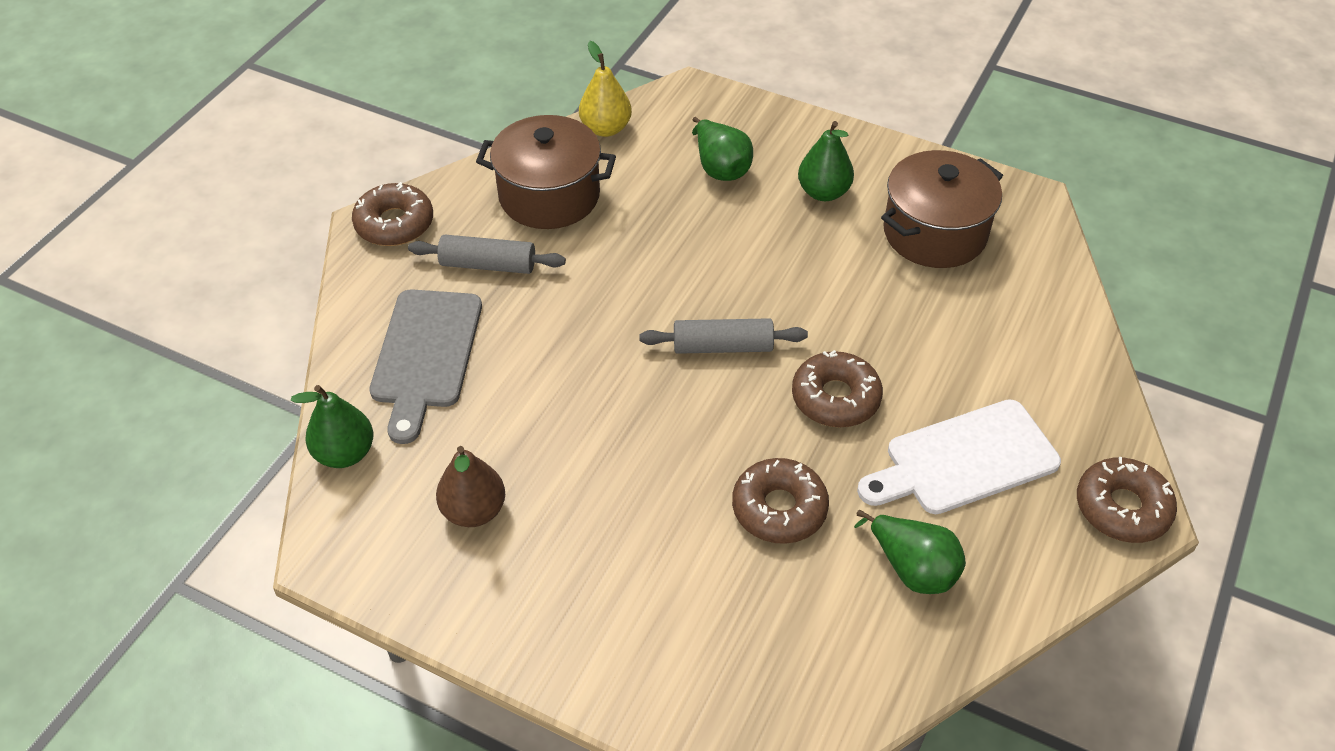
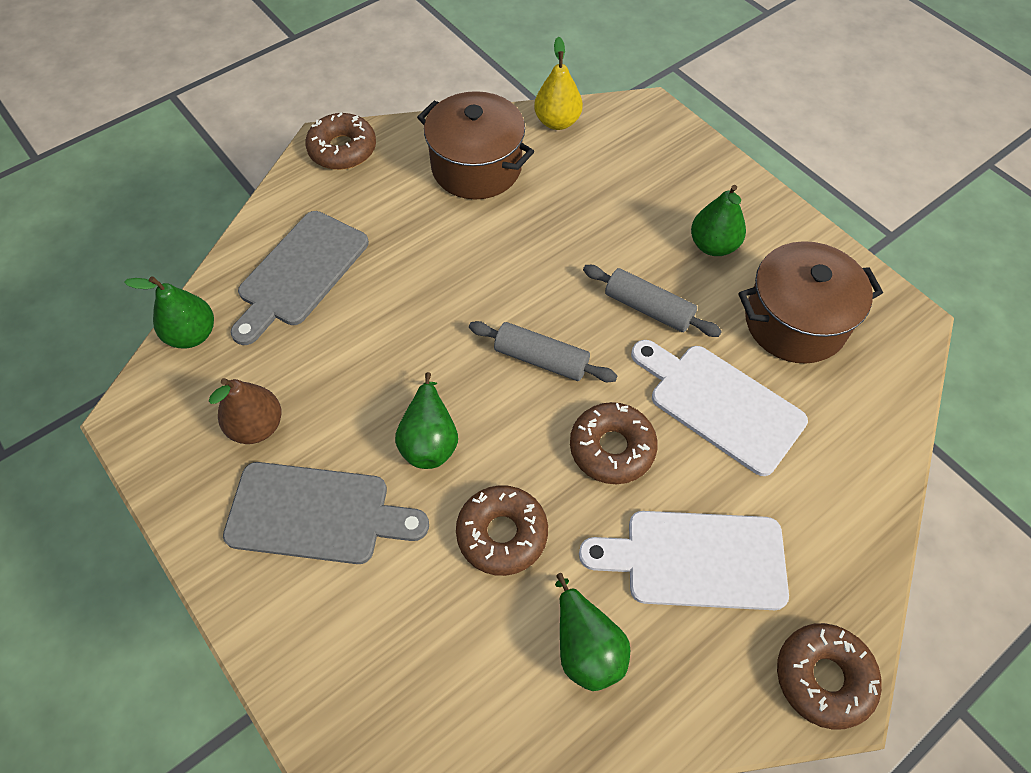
camera: 25 degrees right, 10 degrees up
grey rolling pin [408,235,566,274] -> grey rolling pin moved to [583,265,722,337]
green pear [692,117,753,181] -> green pear moved to [395,372,458,469]
none -> grey cutting board [223,462,429,564]
none -> white cutting board [631,340,808,476]

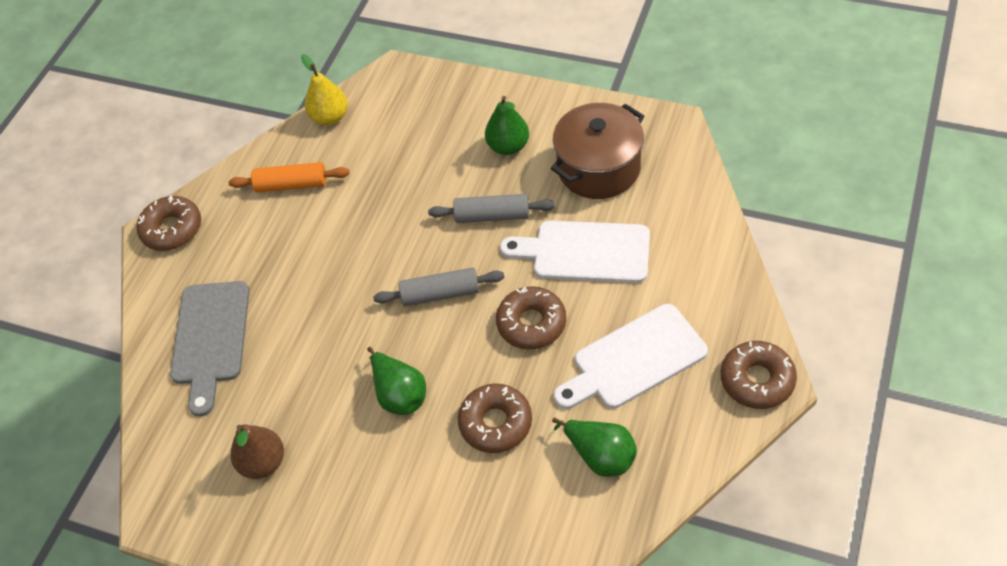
camera: 25 degrees left, 5 degrees down
green pear [124,276,214,348] -> none
grey cutting board [223,462,429,564] -> none
brown pot [417,91,534,199] -> orange rolling pin [229,162,350,193]

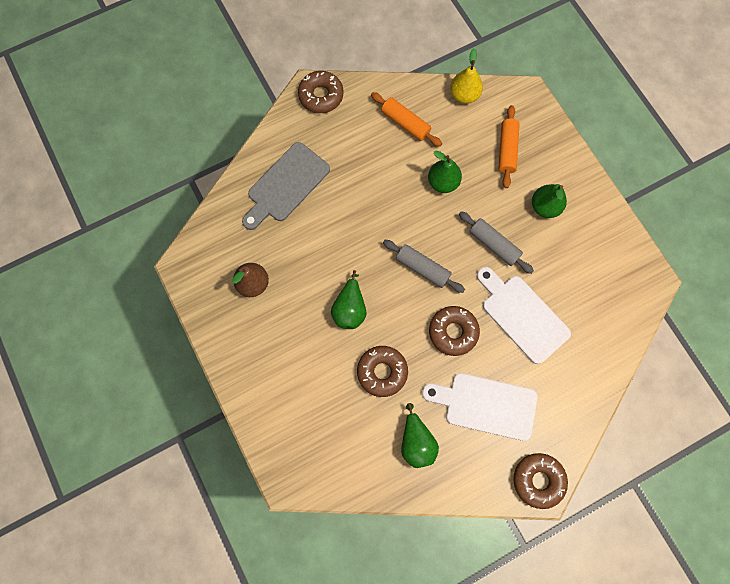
camera: 35 degrees right, 20 degrees up
brown pot [551,103,644,199] -> none
none -> green pear [428,151,462,193]
none -> orange rolling pin [498,105,520,188]

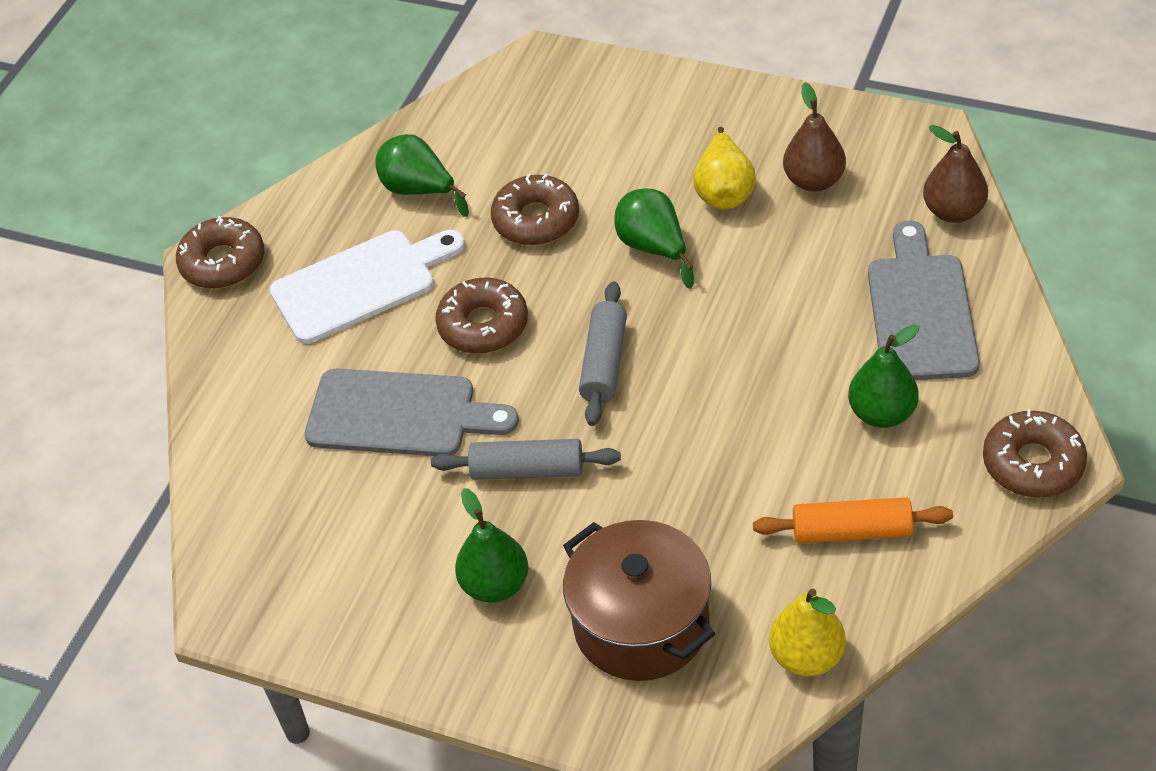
camera: 145 degrees right, 25 degrees down
grey rolling pin [383,240,465,293] -> grey rolling pin turned 75 degrees counterclockwise [579,281,627,426]
green pear [428,151,462,193] -> green pear moved to [848,324,919,428]
white cutting board [477,267,571,364] -> grey cutting board [304,369,519,456]
orange rolling pin [498,105,520,188] -> brown pot [563,520,715,681]
none -> yellow pear [693,127,756,209]
none -> brown pear [923,125,988,223]

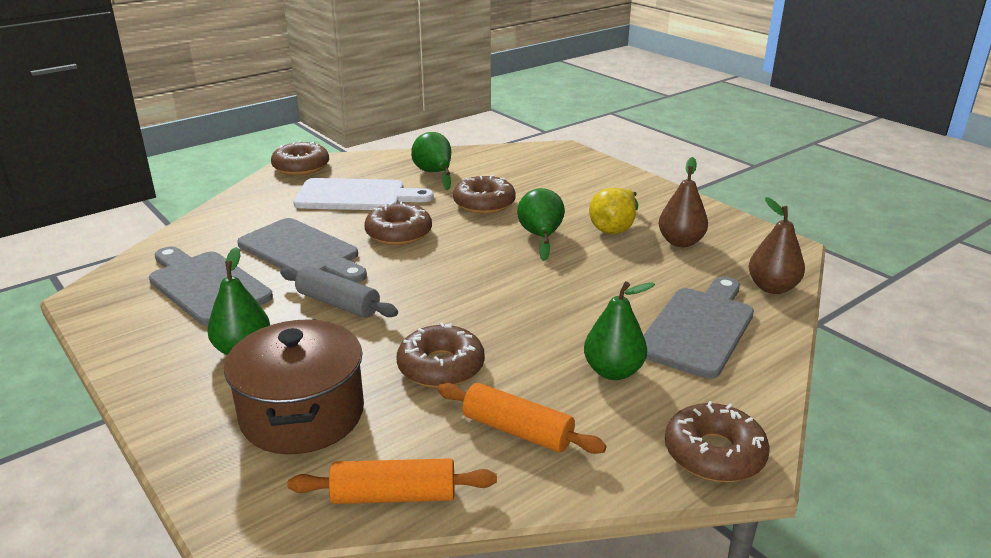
camera: 25 degrees right, 20 degrees down
grey rolling pin [579,281,627,426] -> none
yellow pear [769,589,846,676] -> orange rolling pin [287,458,497,504]
none -> grey cutting board [149,246,273,326]
none -> brown donut [396,322,485,388]

